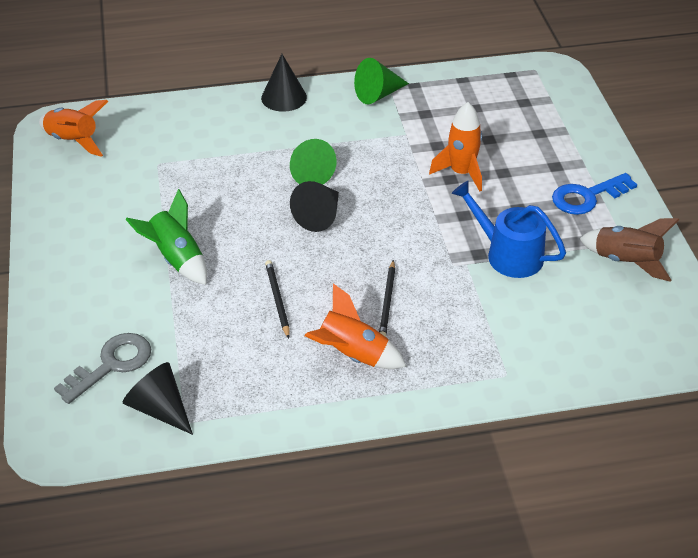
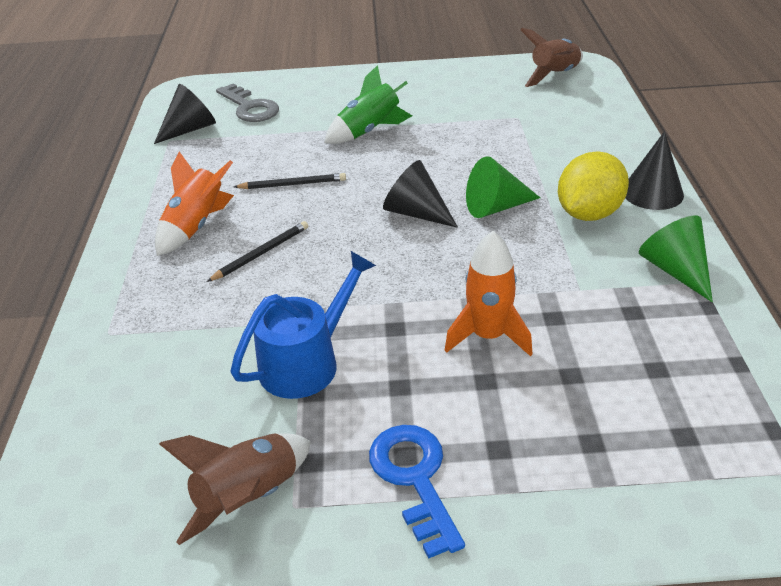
camera: 100 degrees right, 5 degrees down
orange rocket [39,100,108,157] -> brown rocket [520,28,583,87]
black pencil [379,260,395,337] -> black pencil turned 120 degrees clockwise [207,221,308,282]
none -> yellow lemon [558,151,629,221]

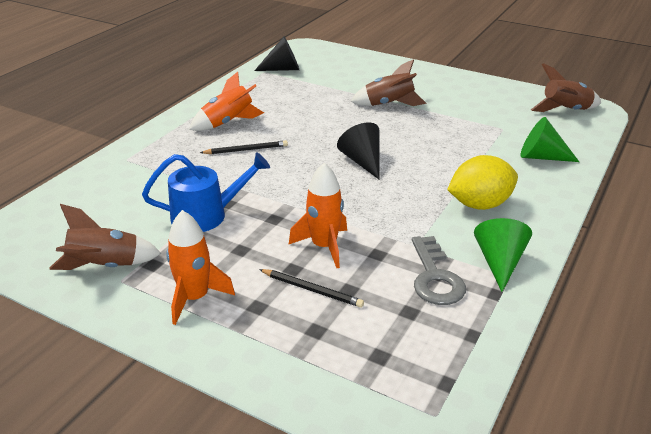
camera: 30 degrees right, 5 degrees down
grey key [216,84,279,122] -> grey key moved to [412,236,466,305]
black pencil [234,173,346,189] -> black pencil moved to [259,269,364,308]
green rocket [324,65,412,144] -> brown rocket [351,59,427,106]
blue key [369,425,465,559] -> orange rocket [166,210,235,325]
green cone [466,156,540,218] -> green cone moved to [520,117,579,162]
black cone [625,131,684,210] -> none

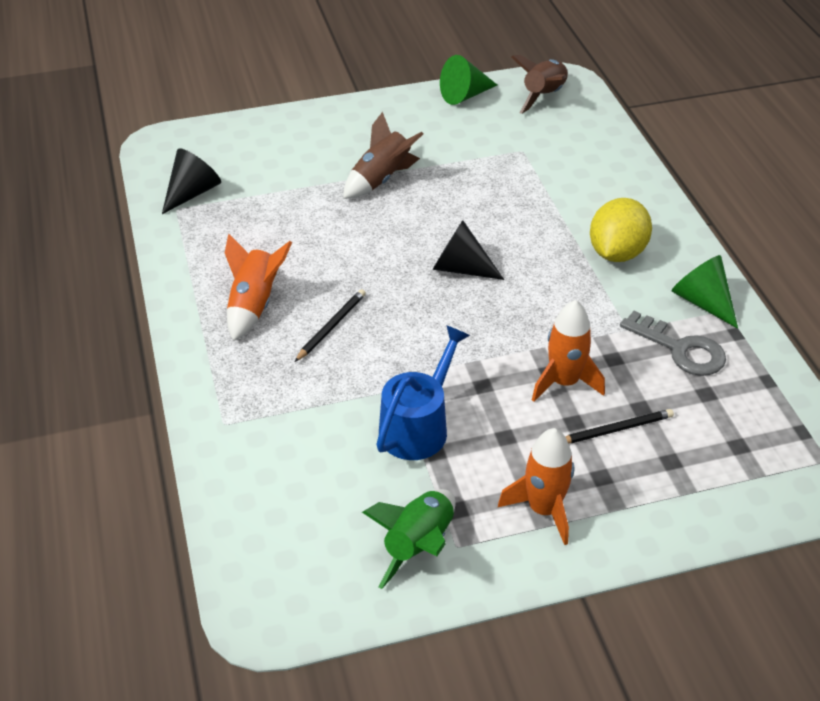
camera: 45 degrees left, 10 degrees up
brown rocket [49,204,161,270] -> green rocket [362,489,456,589]
green cone [520,117,579,162] -> green cone moved to [440,55,497,105]

